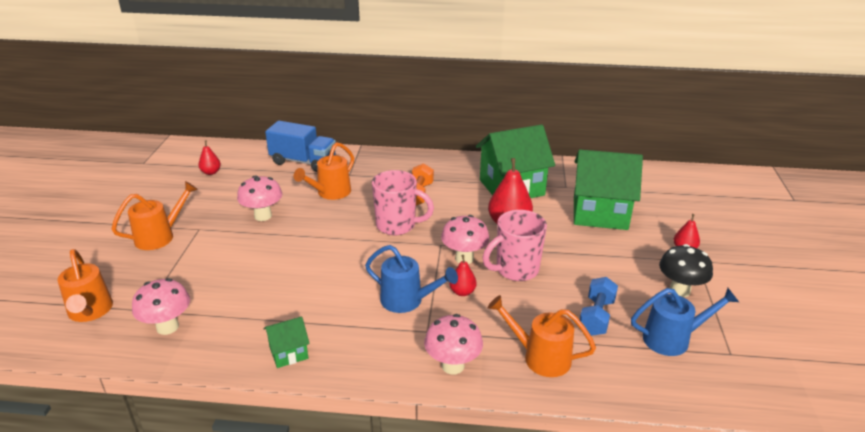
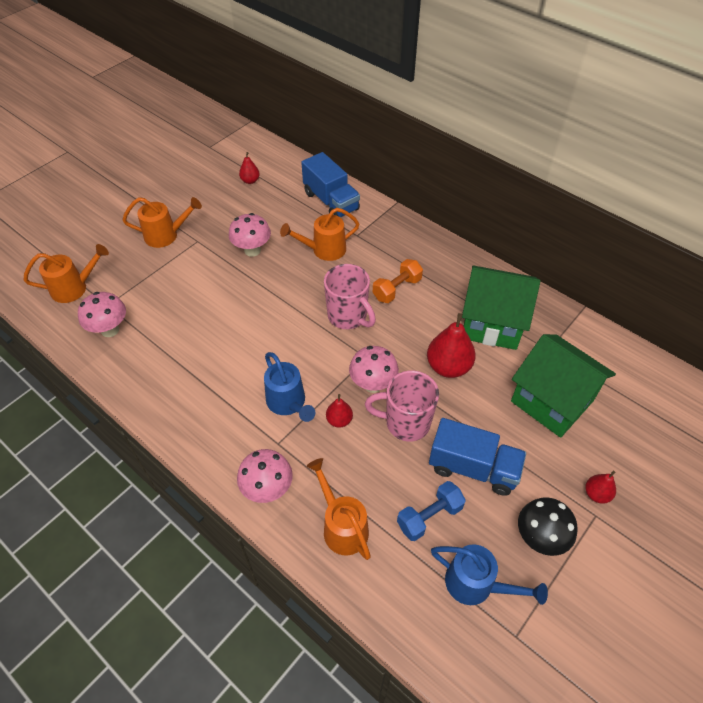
camera: 35 degrees right, 20 degrees up
orange watering can [58,249,113,322] -> orange watering can turned 120 degrees counterclockwise [24,244,109,303]
green house [263,317,310,368] -> none
none -> blue truck [429,418,526,496]

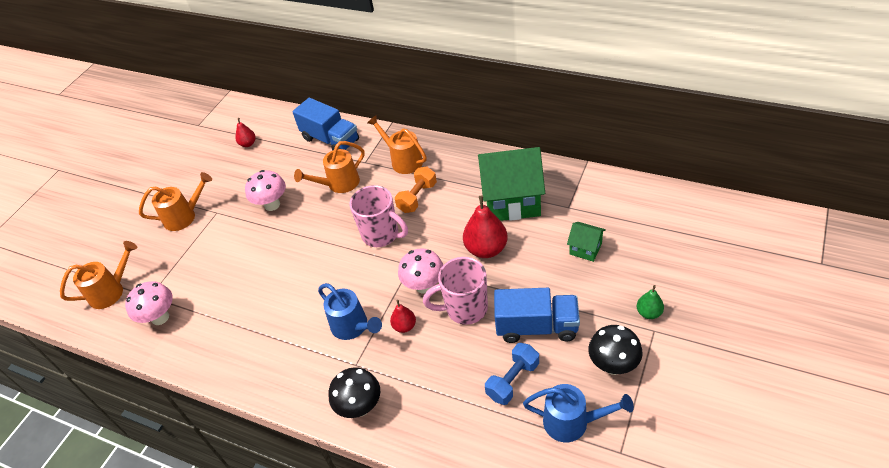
camera: 10 degrees left, 5 degrees down
pink mushroom [237,449,293,503] -> black mushroom [329,367,380,418]
orange watering can [307,458,371,560] -> orange watering can moved to [367,115,427,174]
green house [511,334,616,438] -> green house [567,222,606,262], size x0.46
red pear [586,471,616,504] -> green pear [637,285,664,319]

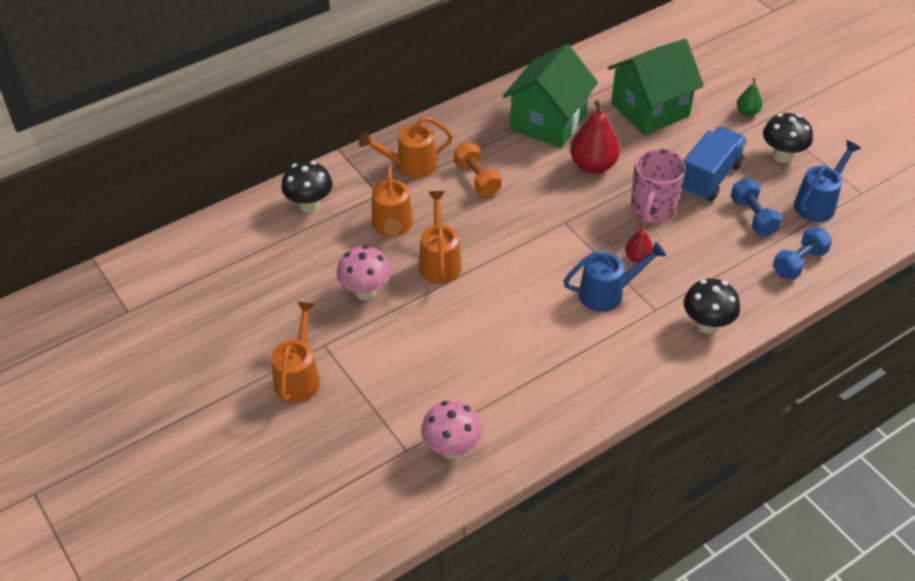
camera: 65 degrees left, 0 degrees up
orange watering can [60,241,137,309] -> orange watering can moved to [419,191,462,284]
red pear [235,118,256,147] -> none
blue truck [292,98,359,150] -> black mushroom [281,161,333,213]
pink mug [349,185,408,247] -> none
pink mushroom [398,248,443,294] -> none
green house [567,222,606,262] -> green house [608,39,704,135], size x2.16
none -> blue dumbbell [773,227,832,280]

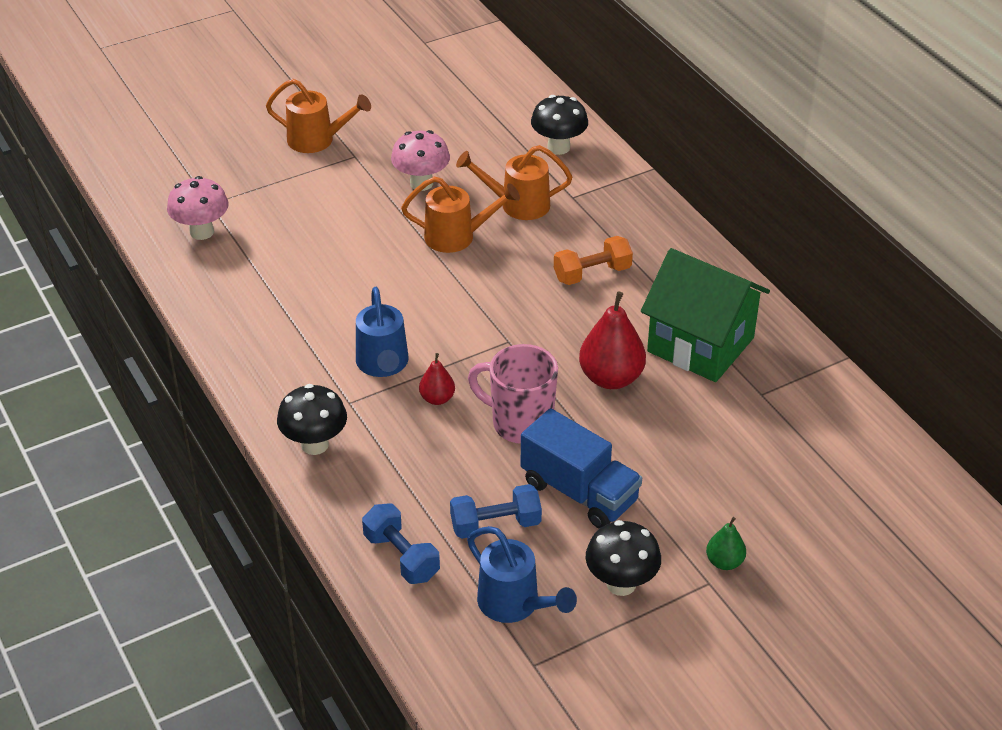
camera: 95 degrees right, 5 degrees down
orange watering can [359,116,453,179] -> none
green house [608,39,704,135] -> none

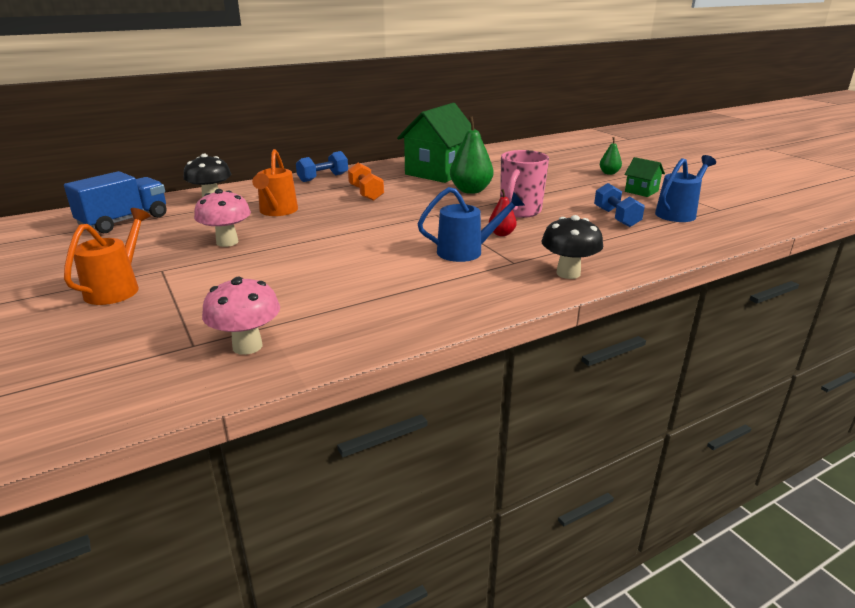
camera: 90 degrees left, 15 degrees down
blue dumbbell [362,504,440,584] -> blue dumbbell moved to [296,151,348,182]
orange watering can [401,177,520,253] -> none
blue truck [521,408,642,529] -> blue truck moved to [64,171,167,233]
red pear [579,291,646,389] -> green pear [450,116,493,194]
black mushroom [586,520,661,596] -> green house [624,157,665,197]

